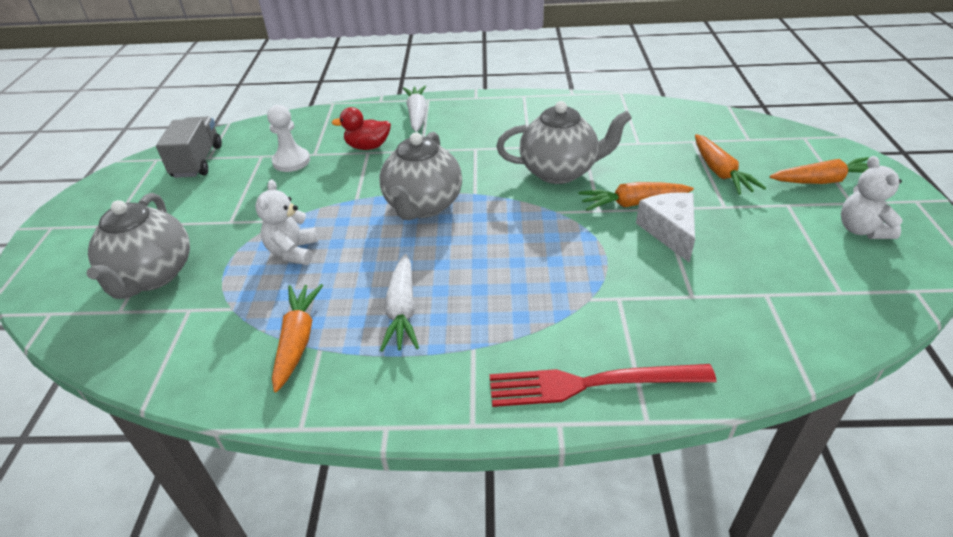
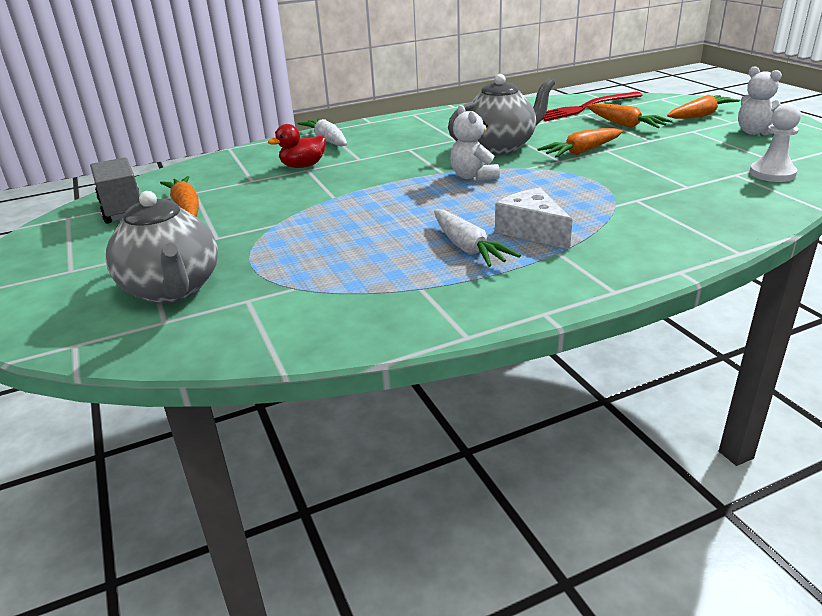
camera: 25 degrees left, 10 degrees down
white teddy bear [255,180,318,265] -> white teddy bear moved to [450,105,500,181]
white pawn [267,105,310,172] -> white pawn moved to [749,104,801,182]
orange carrot [272,284,323,392] -> orange carrot moved to [160,176,199,217]
grey teapot [379,132,462,220] -> none
red fork [490,364,716,407] -> red fork moved to [542,92,643,121]
white cheese [636,192,695,263] -> white cheese moved to [495,188,572,249]

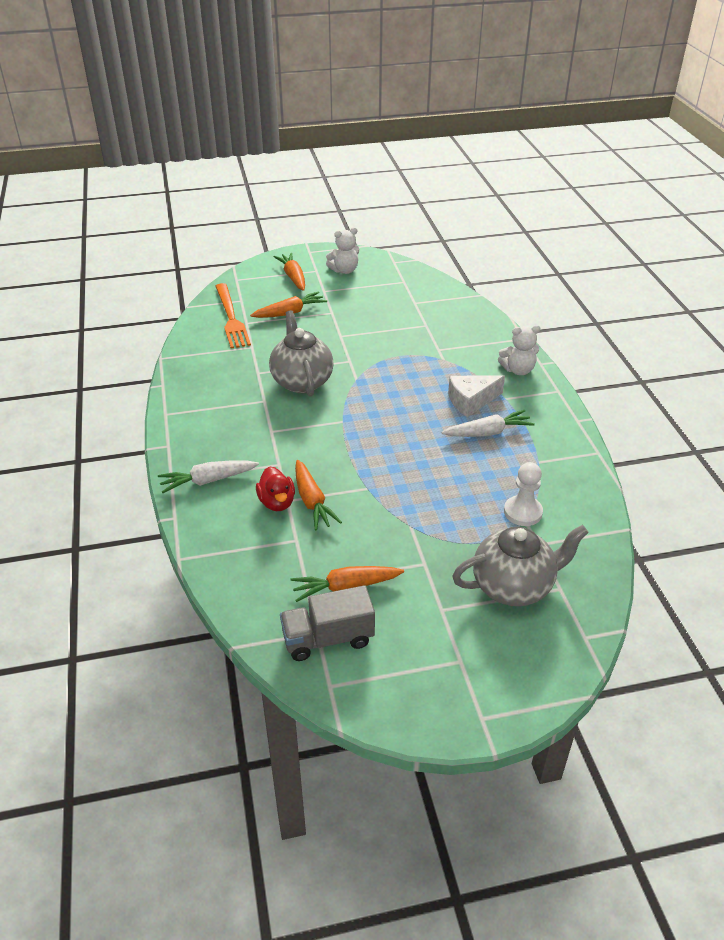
camera: 80 degrees left, 10 degrees up
white teddy bear [450,105,500,181] -> white teddy bear moved to [498,325,541,375]
orange carrot [537,128,623,158] -> orange carrot moved to [295,460,342,530]
red fork [542,92,643,121] -> orange fork [215,283,251,349]
white pawn [749,104,801,182] -> white pawn moved to [504,462,543,526]

